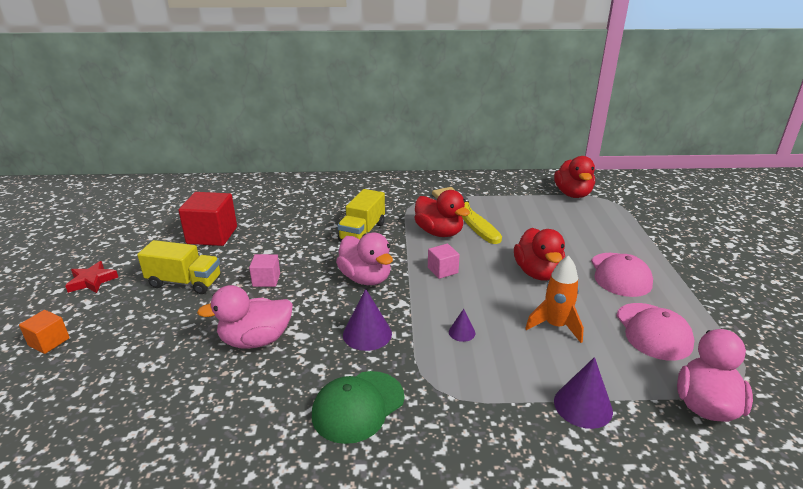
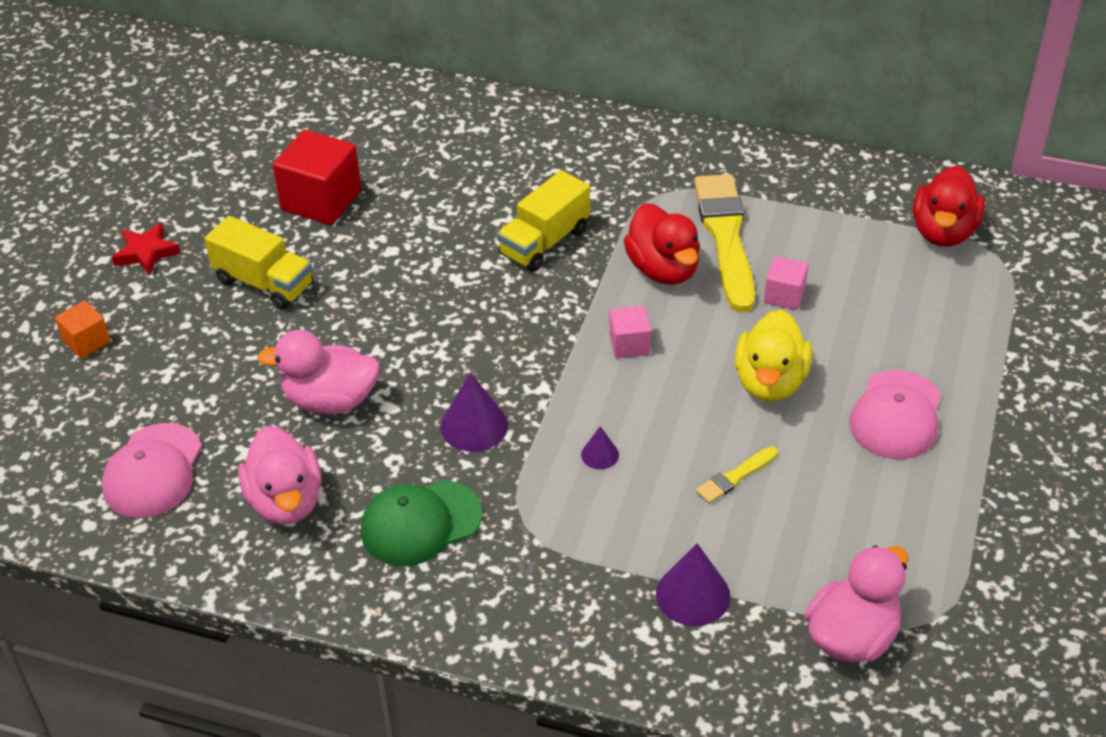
camera: 20 degrees right, 15 degrees up
pink cube [249,254,280,287] -> pink cube moved to [764,256,808,310]
pink duck [336,232,393,285] -> pink duck moved to [238,426,322,525]
red duck [514,228,565,281] -> yellow duck [735,309,812,401]
orange rocket [525,255,584,343] -> yellow brush [696,446,778,504]
pink cap [616,303,695,361] -> pink cap moved to [102,423,202,518]

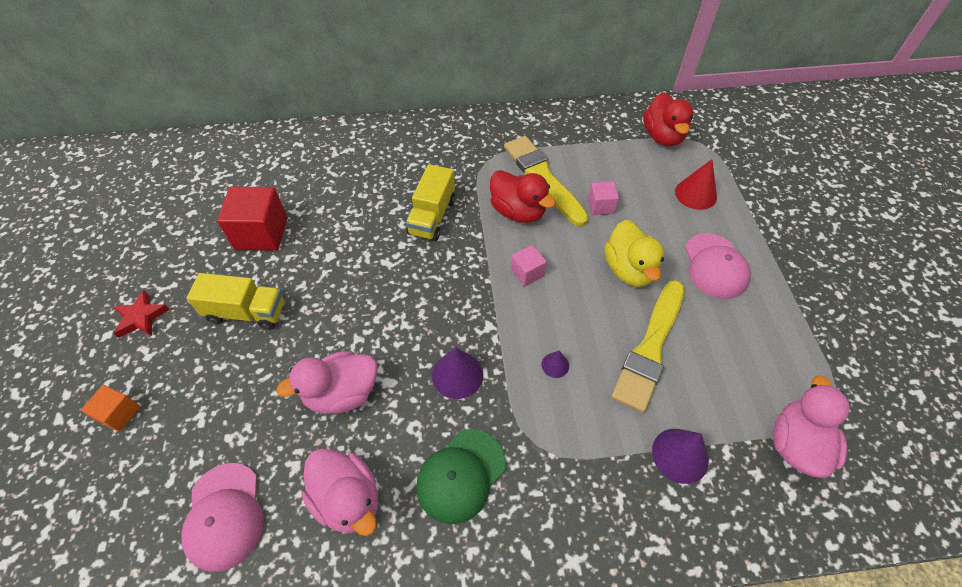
camera: 25 degrees left, 10 degrees up
yellow brush [696,446,778,504] -> yellow brush [611,280,685,413], size x2.22
none -> red cone [675,159,717,210]

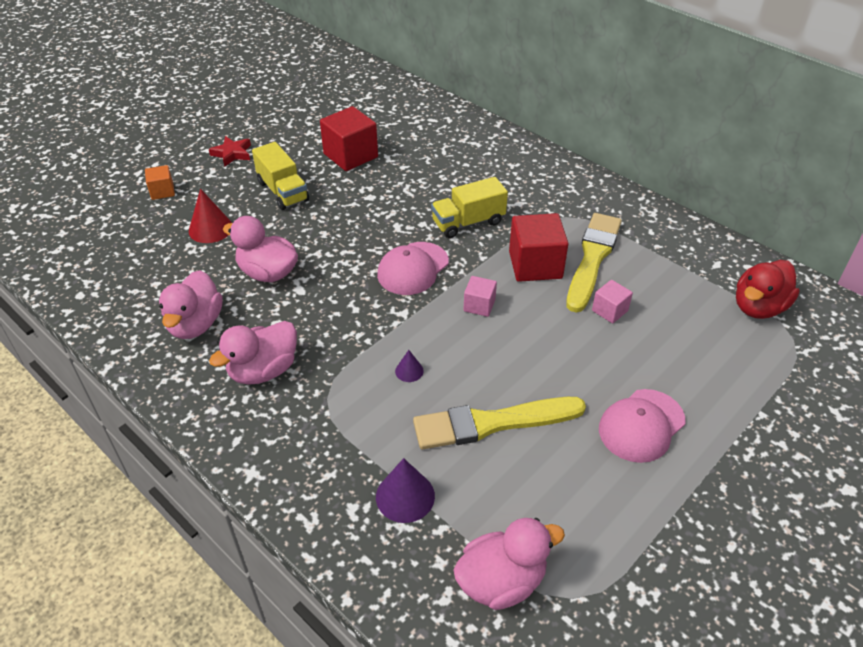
camera: 50 degrees right, 10 degrees down
pink cap [181,463,264,572] -> pink cap moved to [377,242,449,295]
green cap [416,429,506,524] -> pink duck [209,321,297,385]
purple cone [432,347,483,399] -> none
red duck [490,170,556,223] -> red cube [509,213,569,282]
yellow duck [604,220,664,287] -> none
red cone [675,159,717,210] -> red cone moved to [189,189,232,243]

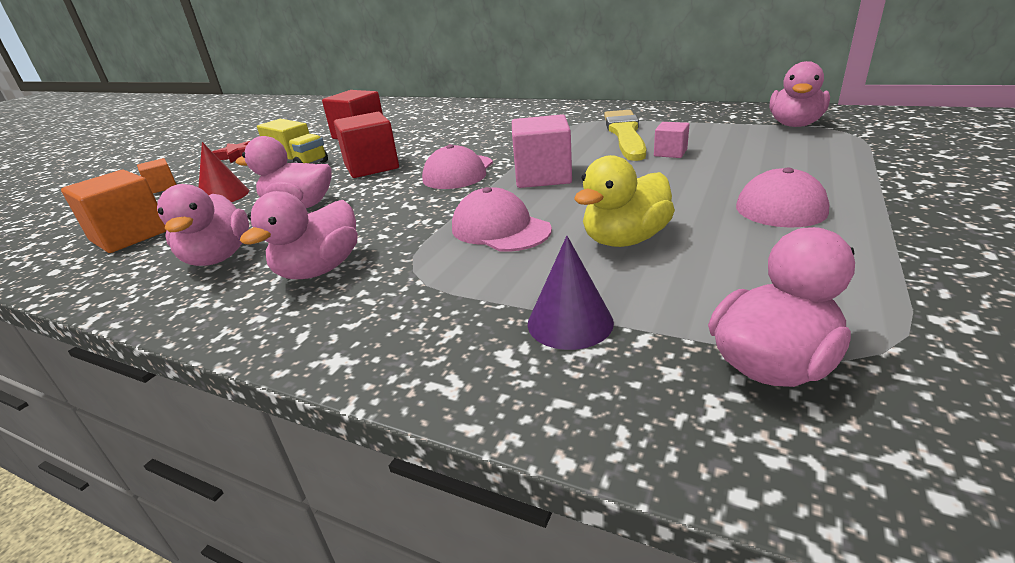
camera: 15 degrees left, 15 degrees down
purple cone [395,350,424,382] -> pink cap [452,187,552,252]
yellow brush [413,397,586,449] -> yellow duck [574,155,675,247]
yellow truck [431,177,508,238] -> none
pink cube [464,276,497,317] -> pink cube [512,114,572,188], size x1.86
red cube [509,213,569,282] -> red cube moved to [334,112,399,178]
red duck [736,260,800,319] -> pink duck [770,61,830,127]
none -> orange cube [61,170,166,253]

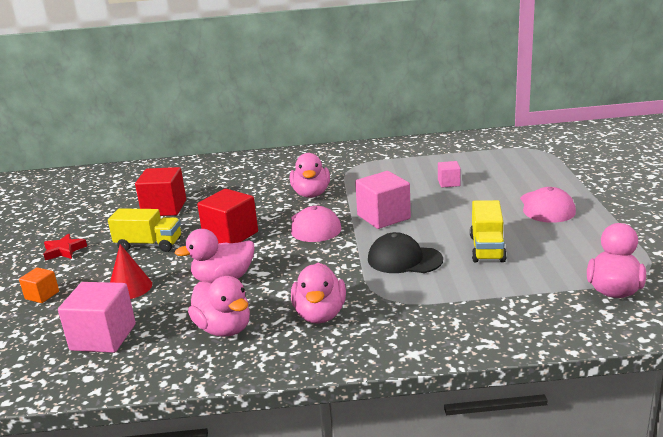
camera: 30 degrees left, 5 degrees down
orange cube [61,170,166,253] -> pink cube [58,282,136,353]
pink cap [452,187,552,252] -> black cap [368,232,443,273]
purple cone [528,236,614,350] -> none
yellow duck [574,155,675,247] -> yellow truck [470,200,507,262]
yellow brush [604,110,646,161] -> none
pink duck [770,61,830,127] -> pink duck moved to [290,153,330,198]

